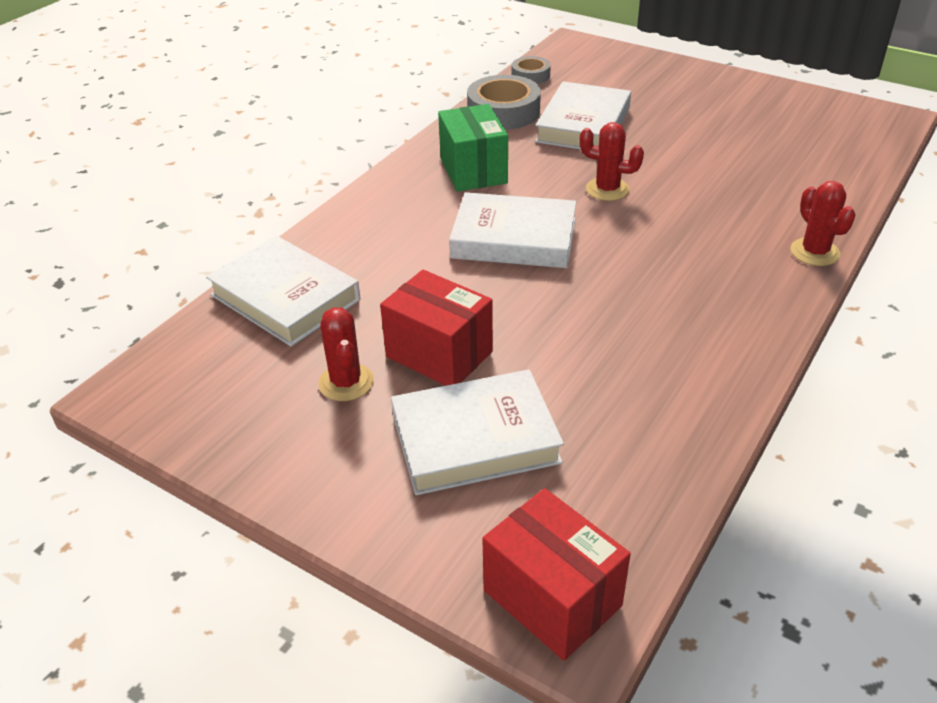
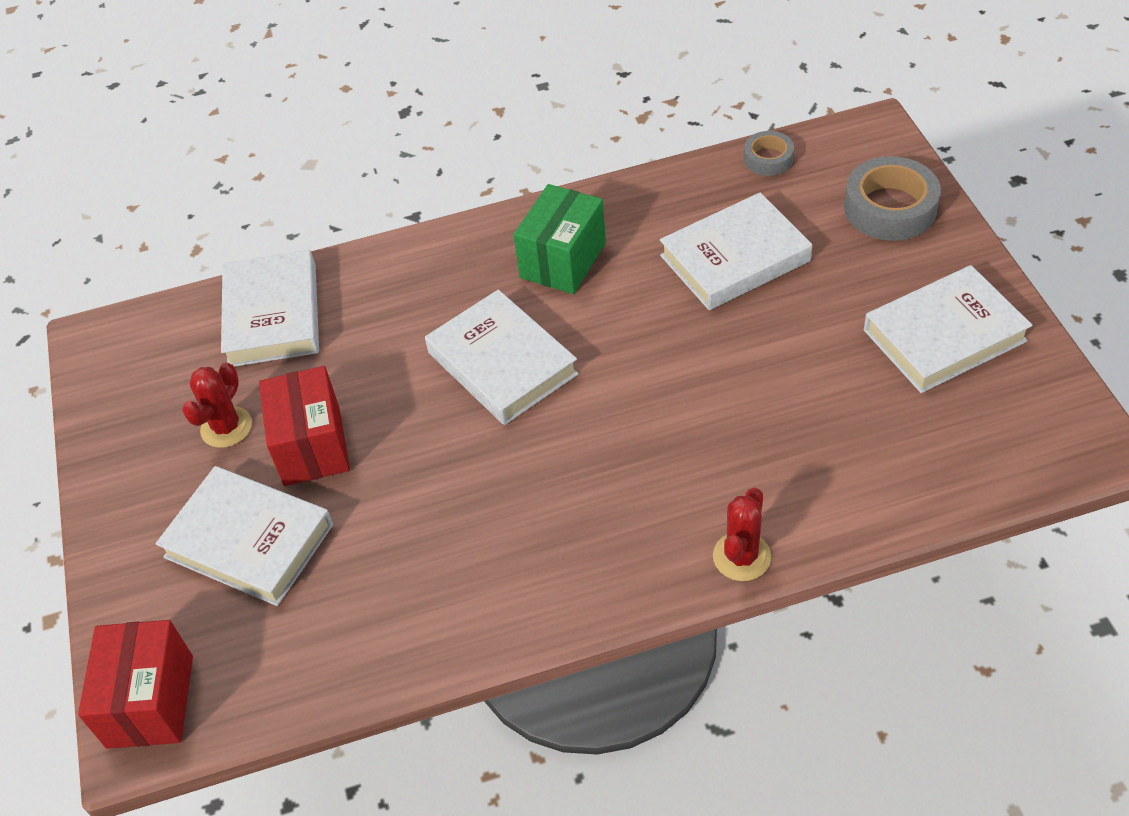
camera: 45 degrees right, 10 degrees up
grey tape [467,75,541,130] -> grey tape moved to [844,156,941,241]
red cactus [580,122,644,201] -> none
none -> white book [864,265,1032,393]

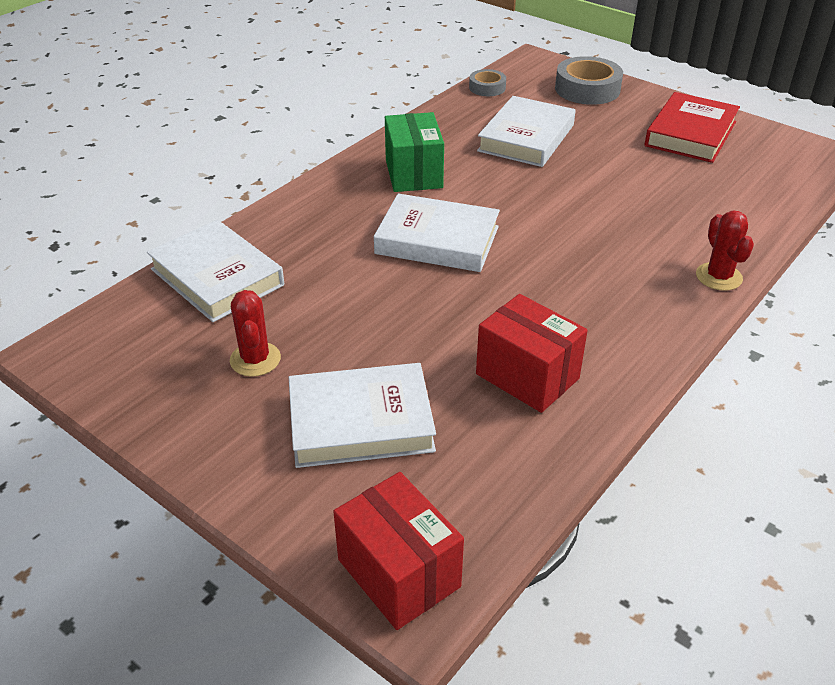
camera: 40 degrees left, 10 degrees down
red box [259,366,350,486] -> red box moved to [476,294,588,413]
white book [864,265,1032,393] -> red book [645,92,740,163]

